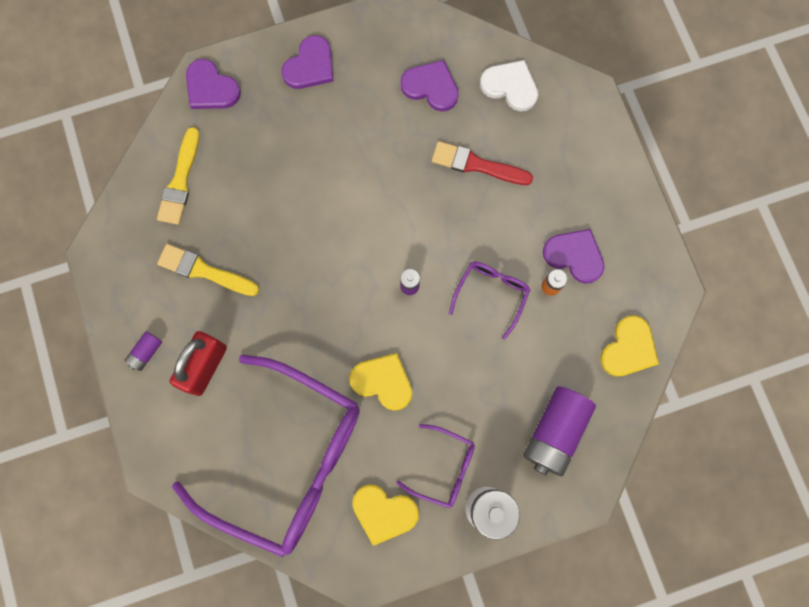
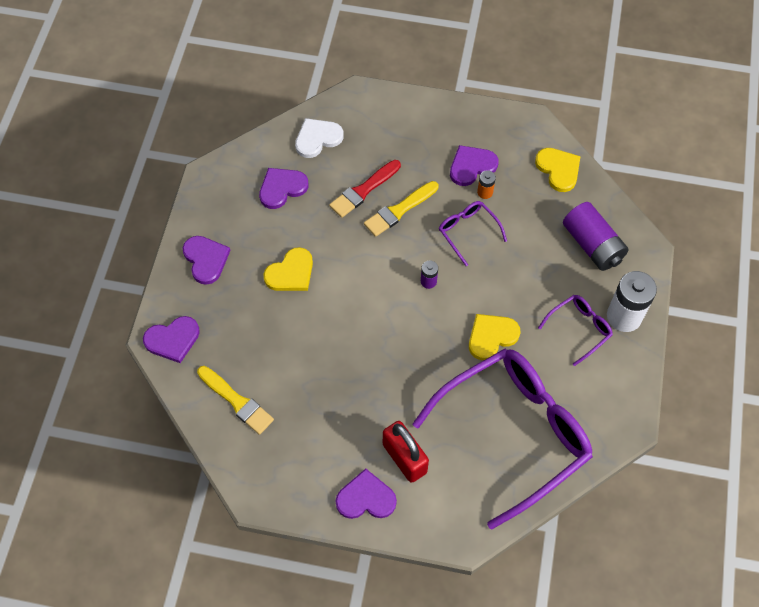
camera: 60 degrees left, 15 degrees down
purple battery [124,331,162,371] -> purple heart [336,468,397,519]
yellow brush [157,244,259,296] -> yellow brush moved to [364,181,438,237]
yellow heart [352,484,419,546] -> yellow heart moved to [263,247,313,291]

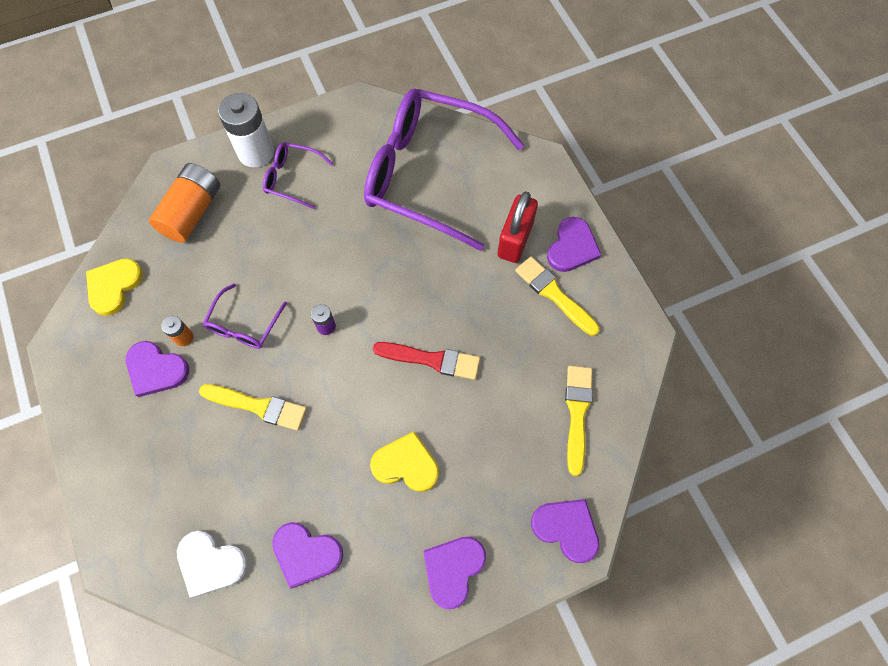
camera: 125 degrees left, 5 degrees up
red brush [329,160,401,218] -> red brush moved to [373,342,480,380]
purple heart [336,468,397,519] -> purple heart turned 120 degrees counterclockwise [547,217,601,272]
yellow heart [469,314,521,360] -> none
purple battery [563,202,628,271] -> orange battery [149,163,220,243]
none -> yellow brush [515,256,600,336]

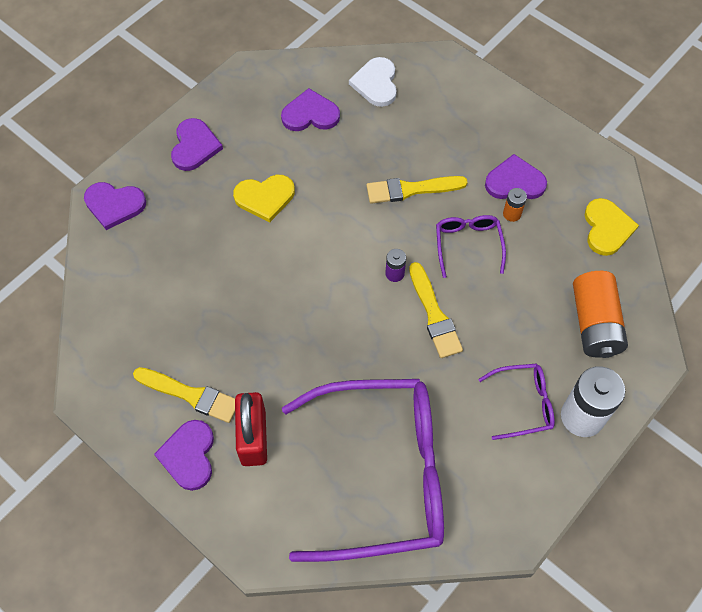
camera: 155 degrees right, 5 degrees down
white heart [177,531,248,598] -> white heart turned 90 degrees counterclockwise [349,57,397,107]
red brush [373,342,480,380] -> none
yellow brush [565,366,593,476] -> yellow brush moved to [409,262,463,358]

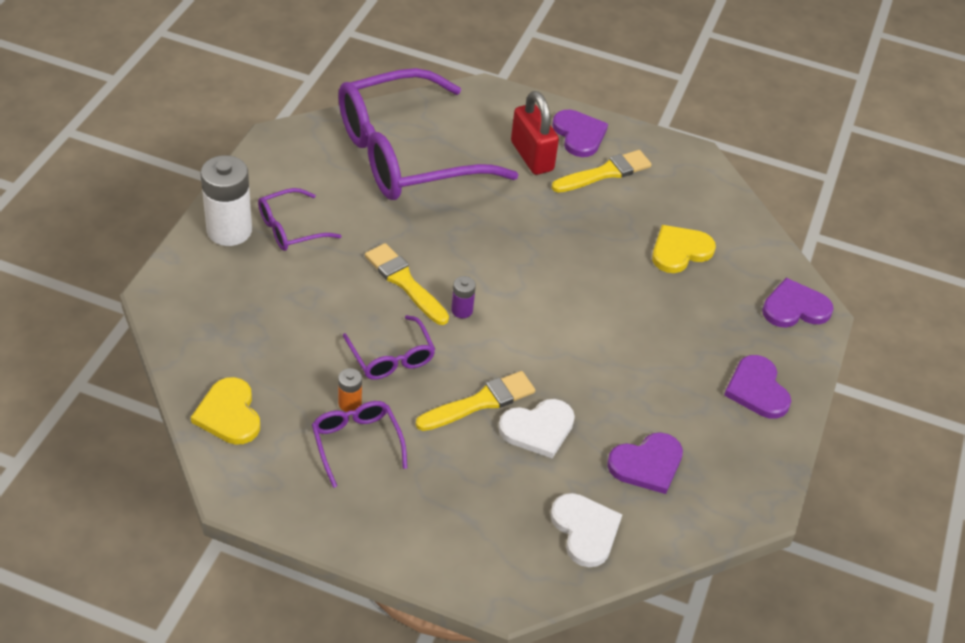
camera: 155 degrees right, 15 degrees down
yellow brush [133,367,235,423] -> yellow brush turned 150 degrees clockwise [552,150,652,193]
yellow heart [233,175,295,222] -> yellow heart moved to [652,225,716,273]
purple heart [485,154,547,199] -> purple glasses [312,401,407,488]
orange battery [573,271,628,358] -> none
none -> white heart [498,399,575,458]

